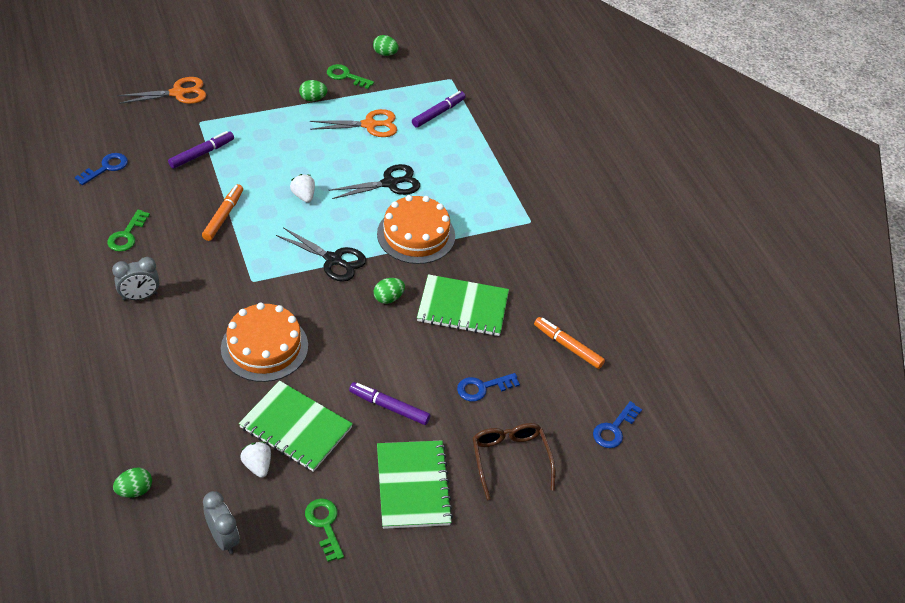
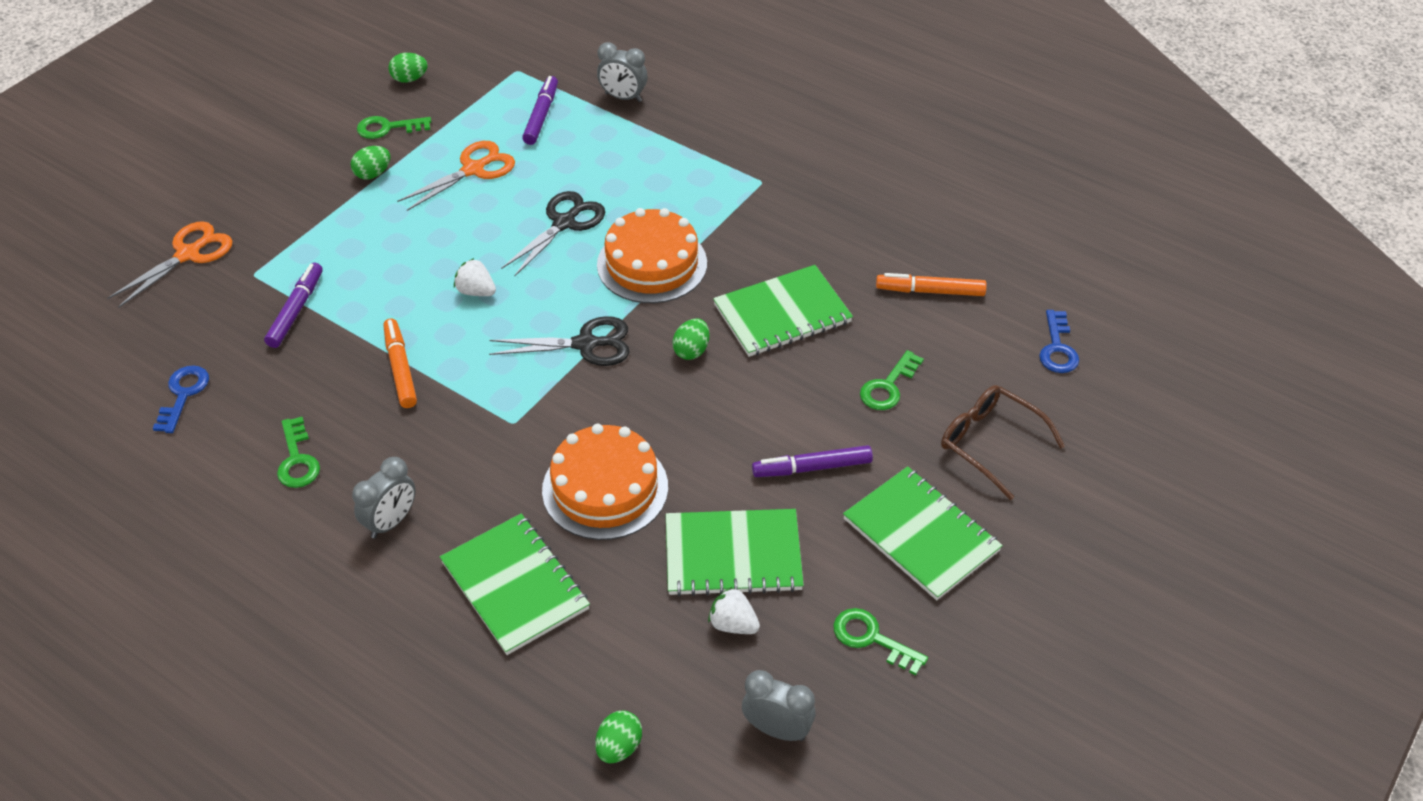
camera: 30 degrees left, 0 degrees up
blue key [457,373,520,401] -> green key [860,350,924,410]
none -> green notebook [440,513,590,655]
none -> grey clock [597,42,648,102]

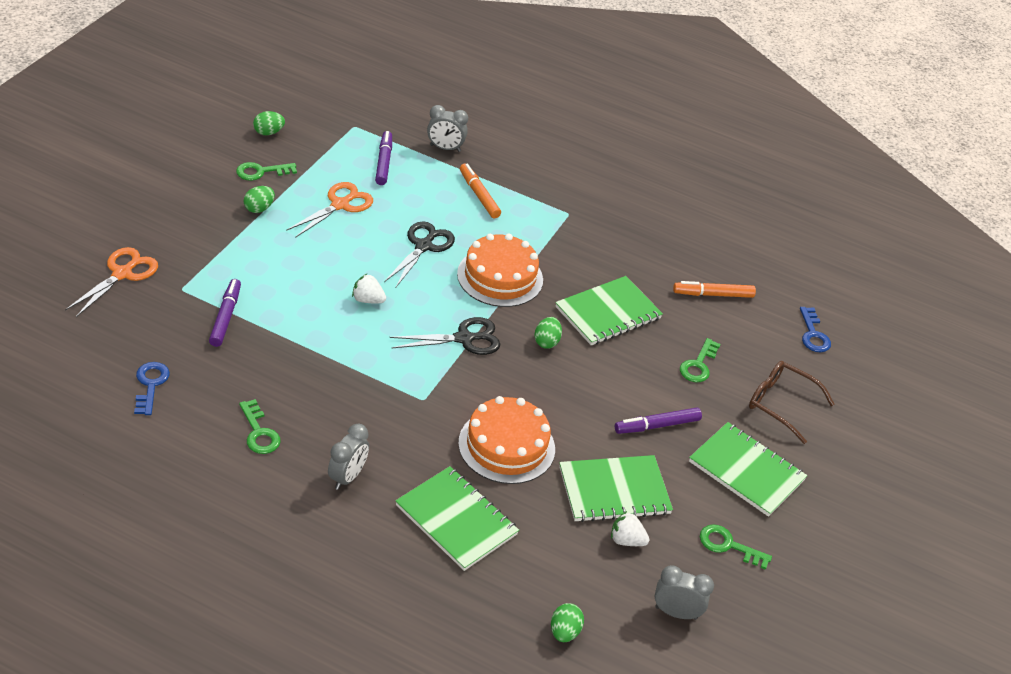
camera: 15 degrees left, 5 degrees down
orange marker [383,318,417,408] -> orange marker moved to [460,164,501,218]

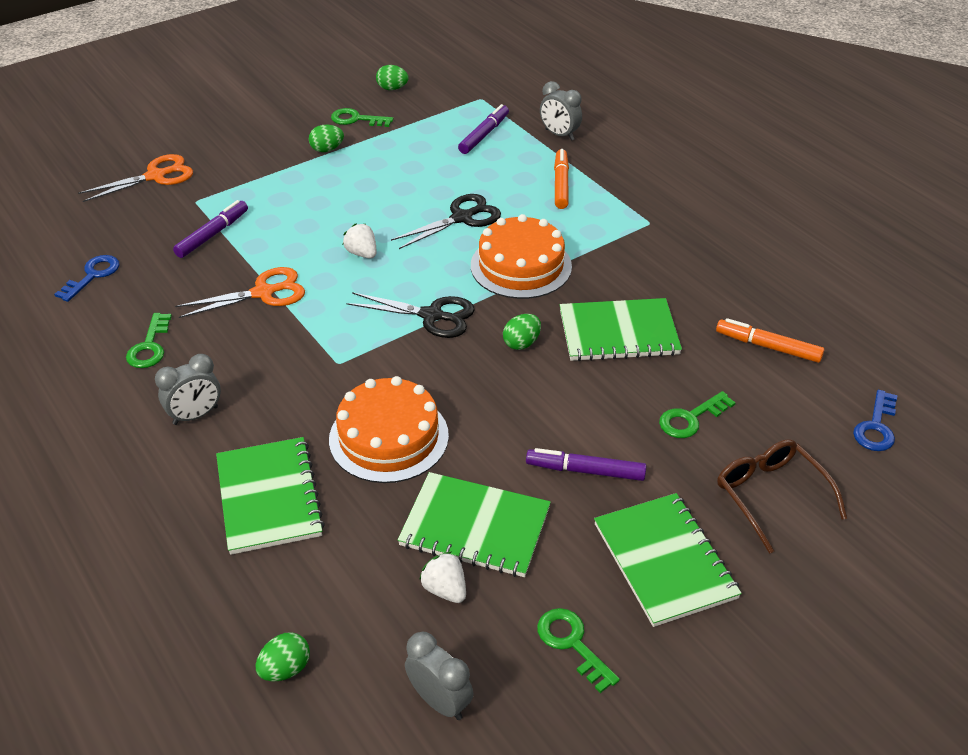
camera: 35 degrees right, 0 degrees up
orange scissors [286,182,373,238] -> orange scissors moved to [175,267,305,318]

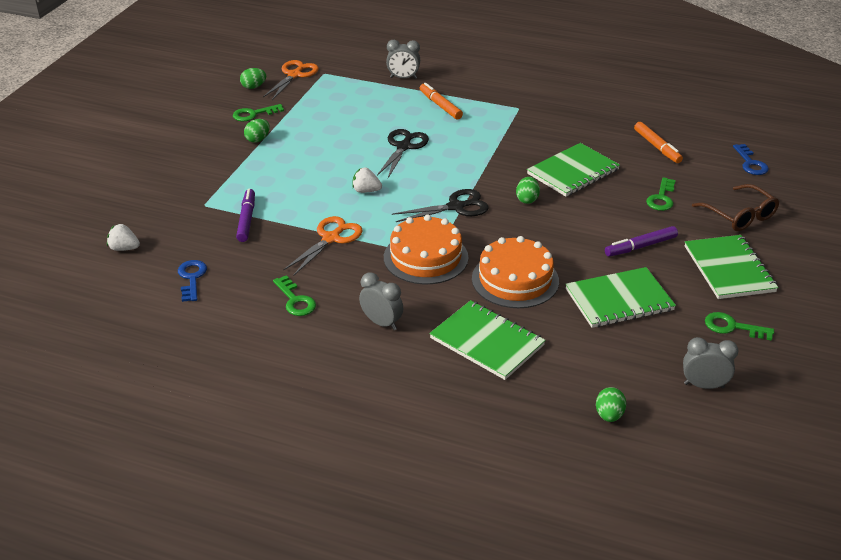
camera: 35 degrees left, 5 degrees down
orange scissors [78,154,193,202] -> orange scissors moved to [263,60,319,100]
grey clock [155,354,221,425] -> grey clock turned 75 degrees counterclockwise [359,272,403,330]
white strawberry [419,552,466,603] -> white strawberry moved to [107,224,140,251]
purple marker [458,104,509,154] -> none
orange cake [471,214,572,299] -> orange cake moved to [384,214,468,284]
green notebook [594,493,742,627] -> green notebook turned 45 degrees clockwise [685,235,778,299]
orange marker [716,318,824,363] -> orange marker turned 105 degrees counterclockwise [634,122,683,163]
brown glasses [717,439,847,554] -> brown glasses turned 150 degrees counterclockwise [692,184,779,231]

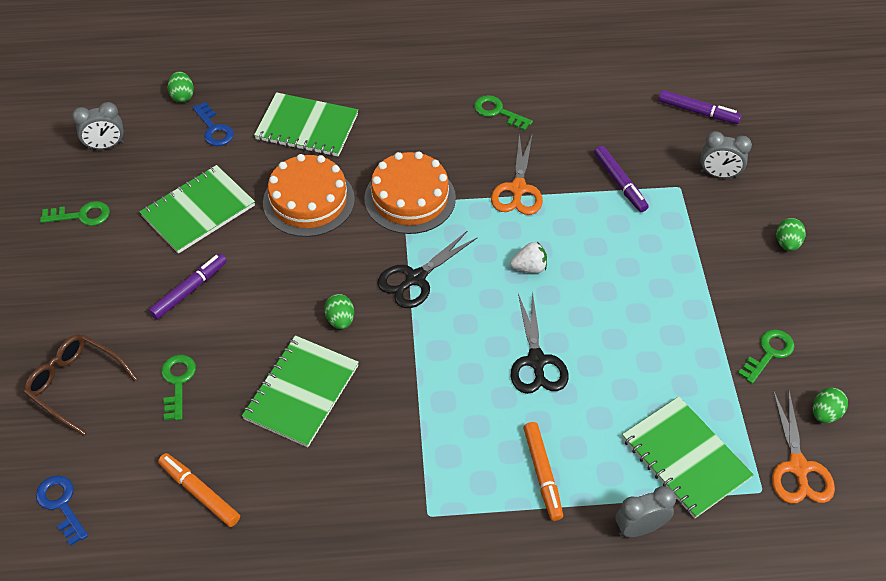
camera: 155 degrees right, 15 degrees up
white strawberry [107,224,140,251] -> purple marker [658,90,742,124]
blue key [178,260,207,302] -> blue key moved to [192,102,234,146]
green egg [244,119,270,143] -> green egg moved to [776,218,806,251]
grey clock [359,272,403,330] -> grey clock moved to [700,131,752,178]
orange marker [420,83,463,119] -> orange marker turned 45 degrees clockwise [523,422,563,521]
green notebook [685,235,778,299] -> green notebook moved to [622,397,754,518]

